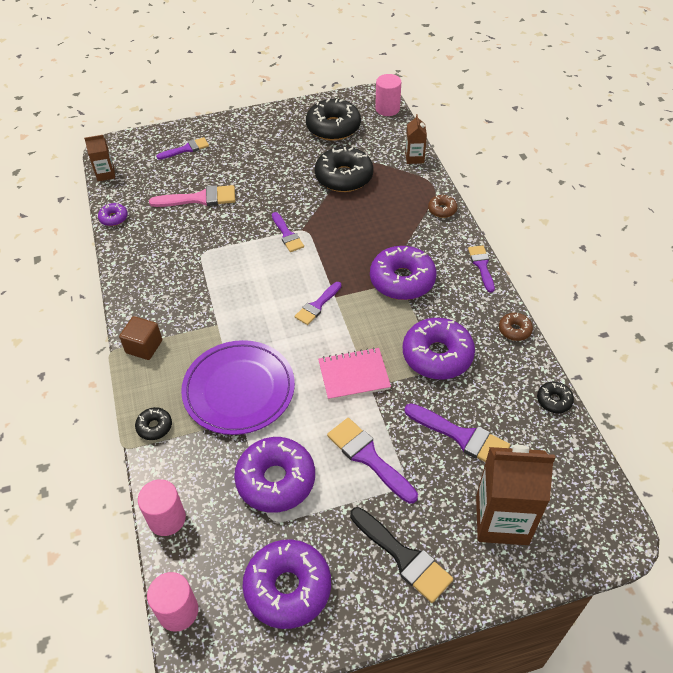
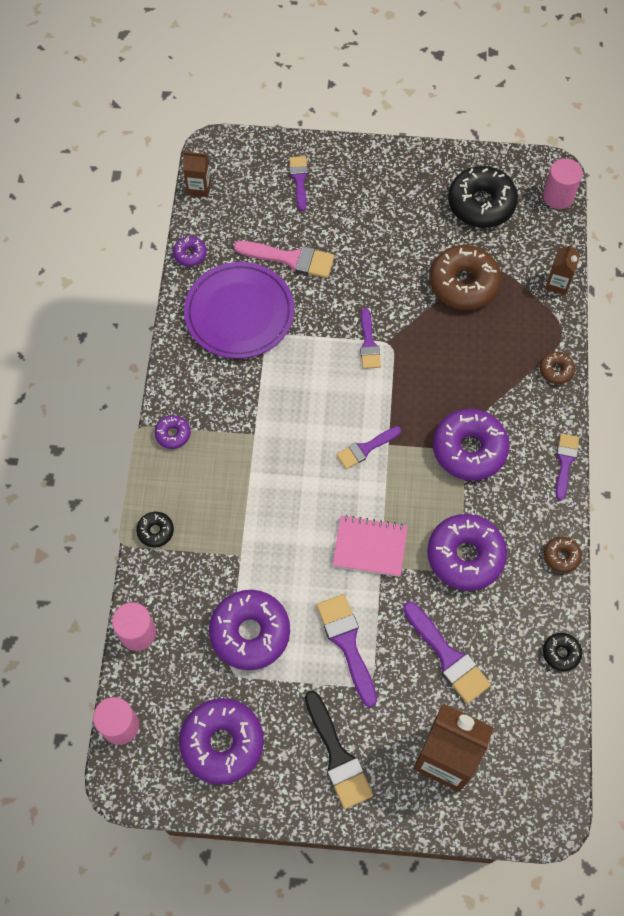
camera: 20 degrees right, 15 degrees up
brown cube [119,316,162,360] -> purple donut [155,415,191,449]
purple brush [156,137,209,160] -> purple brush turned 90 degrees counterclockwise [289,156,308,211]
purple plate [181,340,295,435] -> purple plate moved to [184,262,294,359]
black donut [315,147,373,192] -> brown donut [429,245,501,310]

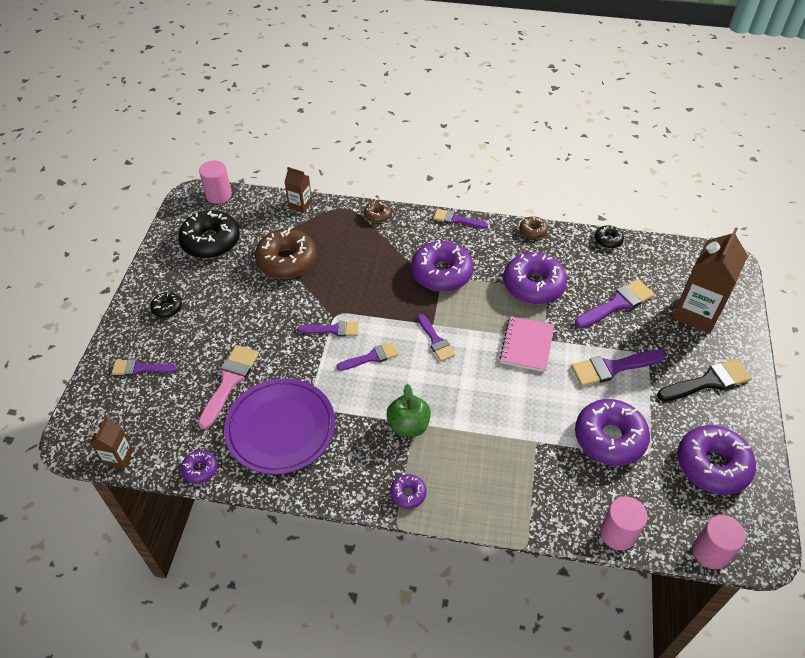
camera: 85 degrees left, 15 degrees down
black donut [136,512,174,547] -> black donut moved to [150,292,182,318]
none -> purple brush [336,342,399,371]
none -> green apple [387,384,431,437]

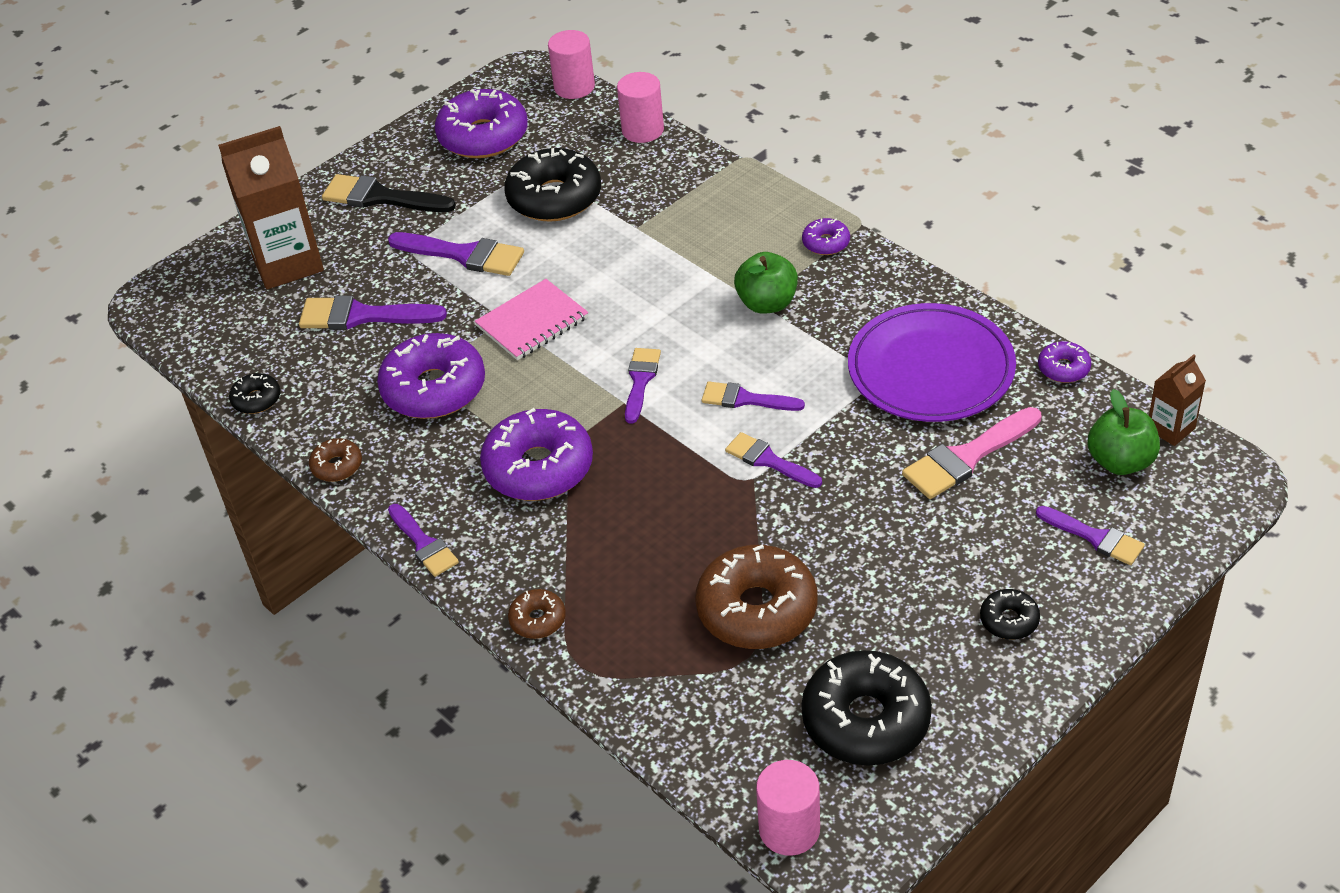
camera: 140 degrees left, 5 degrees down
brown carton [285,167,312,213] -> none
purple donut [575,399,650,466] -> black donut [504,148,601,222]
none -> green apple [1087,389,1160,475]

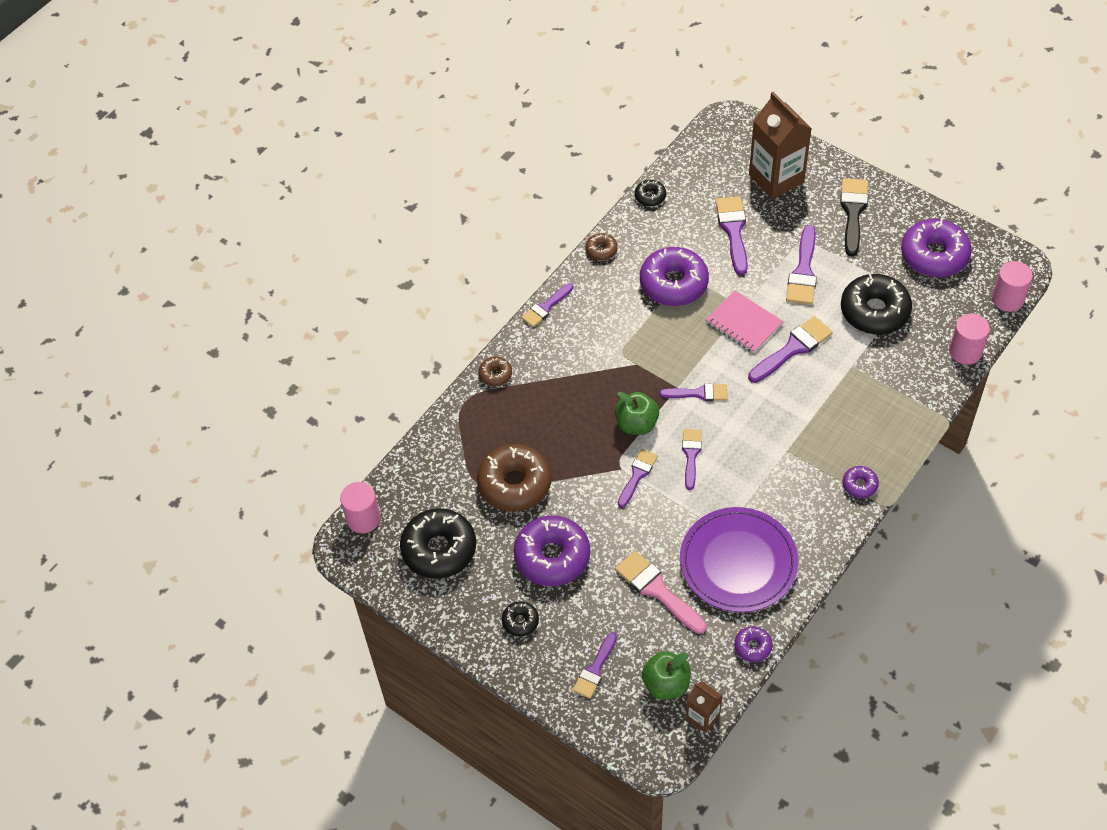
camera: 80 degrees right, 10 degrees up
purple donut [480,408,593,501] -> purple donut moved to [514,515,590,586]
green apple [734,252,798,314] -> green apple moved to [615,392,659,435]
none -> purple brush [748,316,833,383]

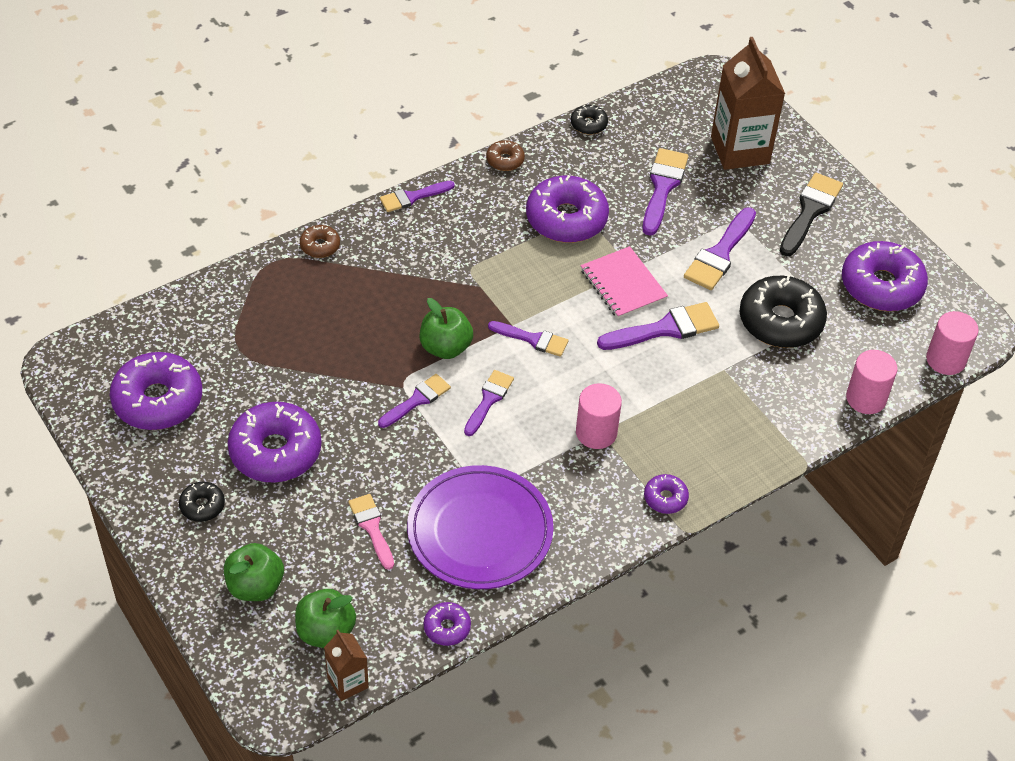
camera: 15 degrees right, 5 degrees down
pink cylinder [340,482,380,533] -> pink cylinder moved to [576,383,622,449]
black donut [400,508,476,579] -> purple donut [110,352,202,430]
brown donut [477,444,552,512] -> none
purple brush [573,632,617,699] -> green apple [224,543,284,601]
pink brush [615,551,707,634] -> pink brush [348,494,394,570], size x0.65

